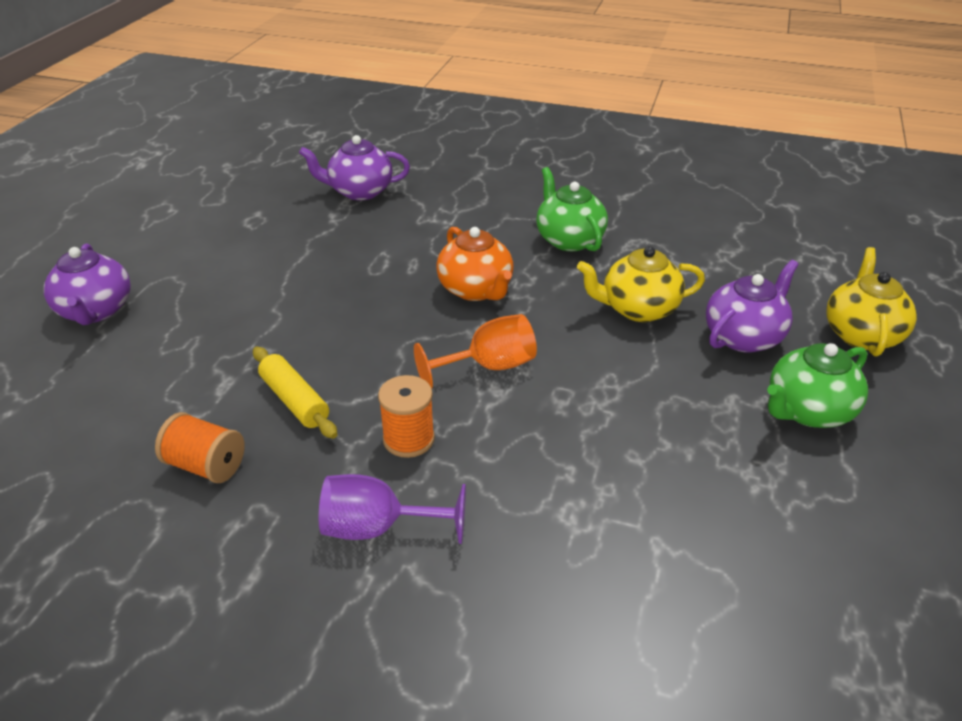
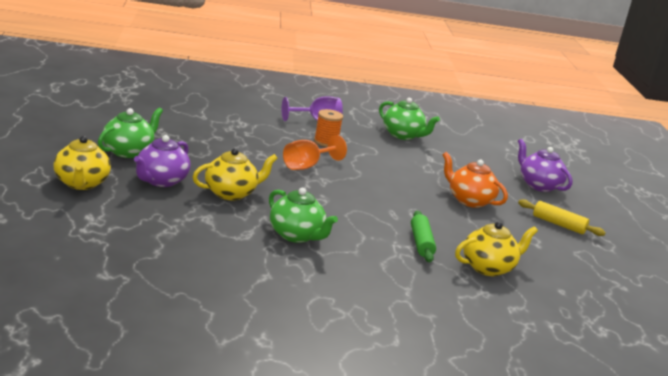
camera: 155 degrees right, 15 degrees down
orange spool [155,412,245,483] -> green teapot [379,98,440,140]
yellow rolling pin [253,347,338,439] -> yellow rolling pin moved to [518,199,606,236]
purple teapot [299,135,410,200] -> yellow teapot [455,222,538,276]
orange teapot [436,227,514,301] -> orange teapot moved to [442,152,508,208]
none -> green rolling pin [411,211,436,262]

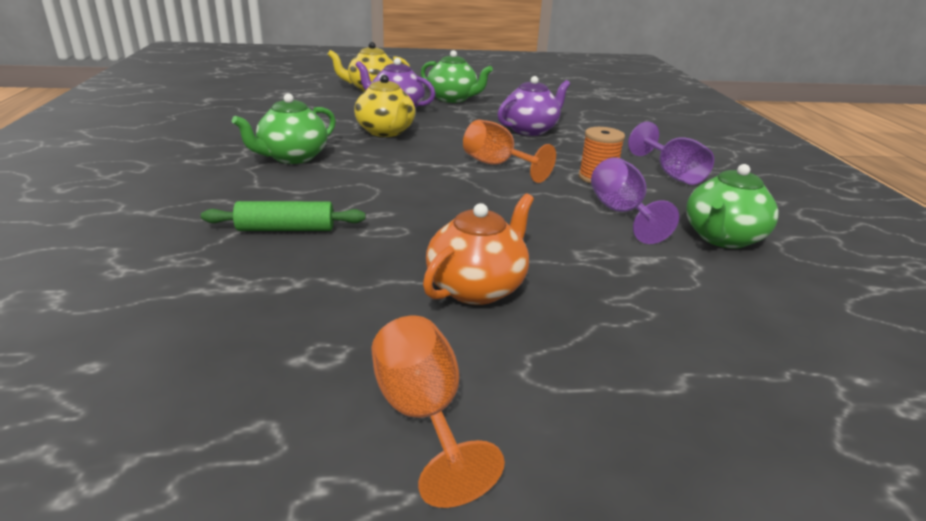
camera: 90 degrees right, 5 degrees up
yellow teapot [455,222,538,276] -> none
purple teapot [518,139,572,192] -> purple teapot moved to [498,76,570,136]
yellow rolling pin [518,199,606,236] -> orange goblet [372,316,505,508]
none -> purple goblet [591,157,679,244]

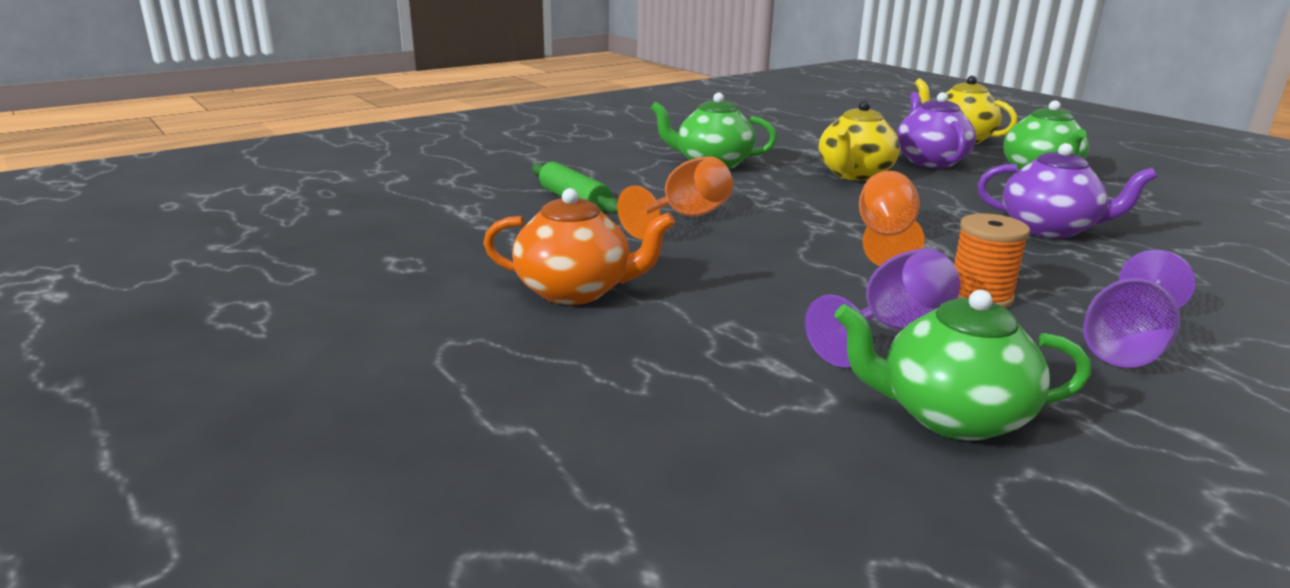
camera: 60 degrees right, 5 degrees down
orange goblet [372,316,505,508] -> orange goblet moved to [617,157,733,239]

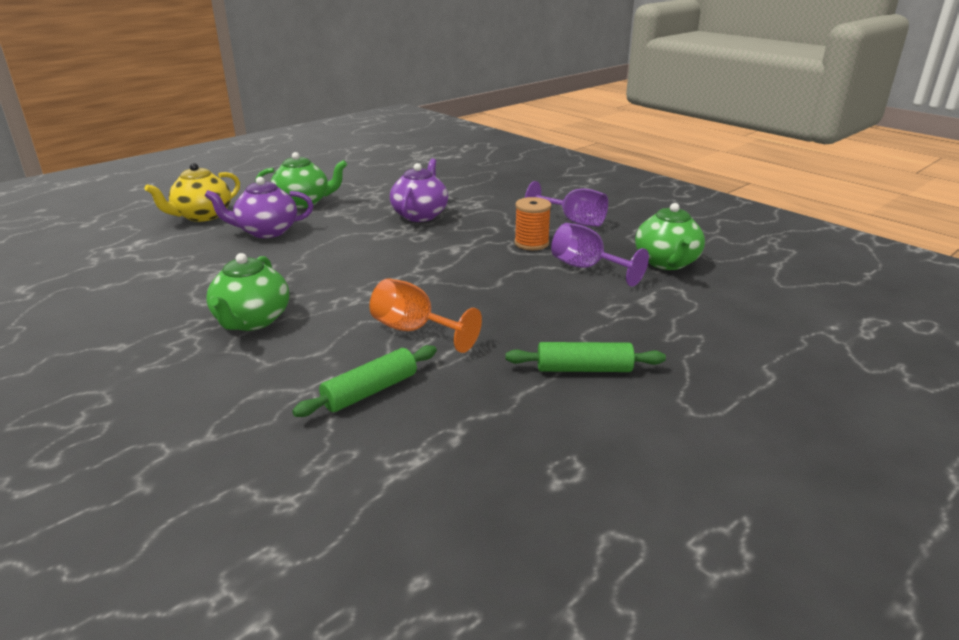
camera: 95 degrees left, 5 degrees up
orange teapot [483,188,675,305] -> green rolling pin [506,342,666,372]
yellow teapot [819,101,900,181] -> none
orange goblet [859,171,925,266] -> none

